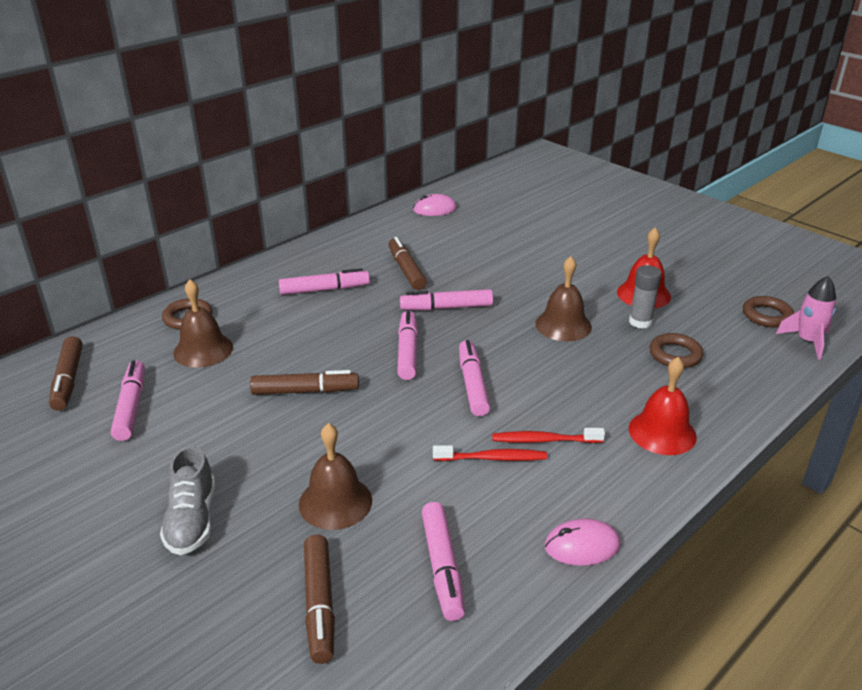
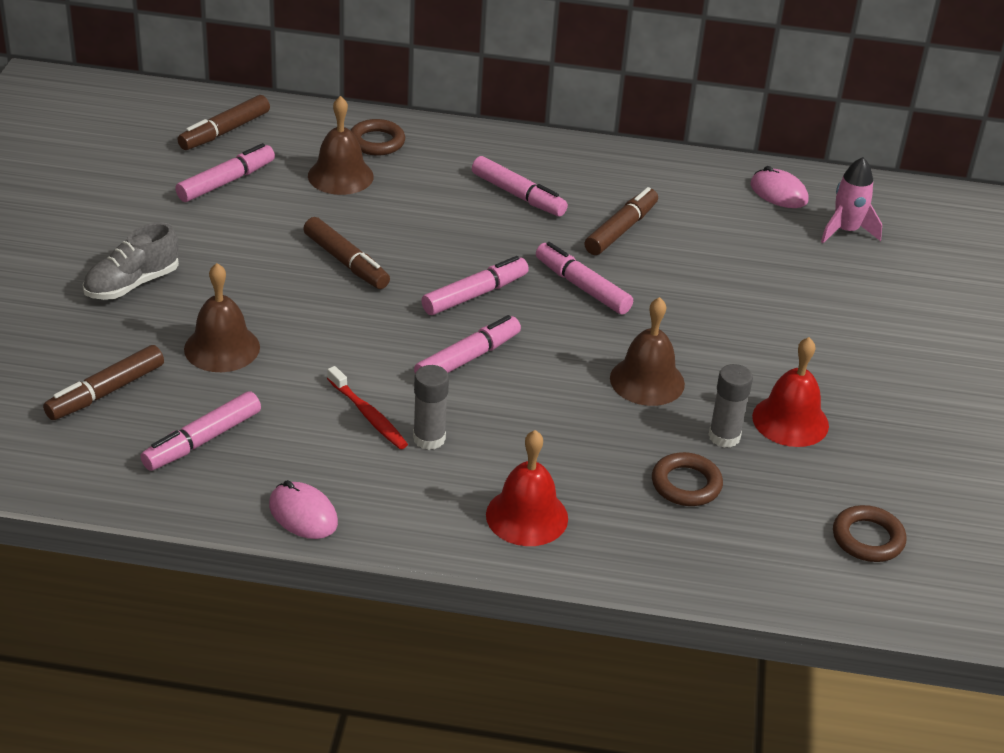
camera: 50 degrees right, 5 degrees up
red toothbrush [492,428,605,443] -> grey glue stick [413,365,449,450]
pink rocket [776,276,836,360] -> pink rocket moved to [821,157,882,243]

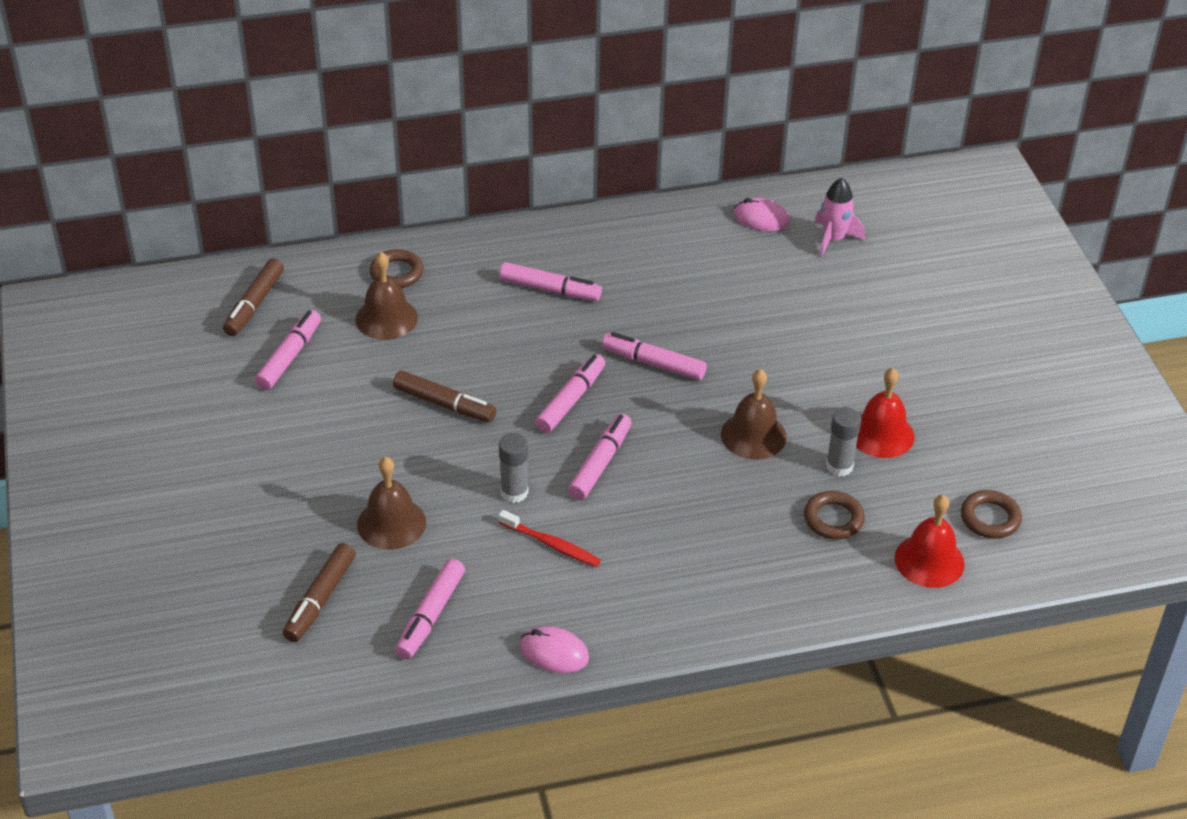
camera: 20 degrees left, 5 degrees up
grey shoe [83,222,179,300] -> none
grey glue stick [413,365,449,450] -> grey glue stick moved to [499,433,528,503]
red bell [486,430,568,546] -> red bell moved to [895,495,965,588]
brown marker [584,187,658,255] -> none

